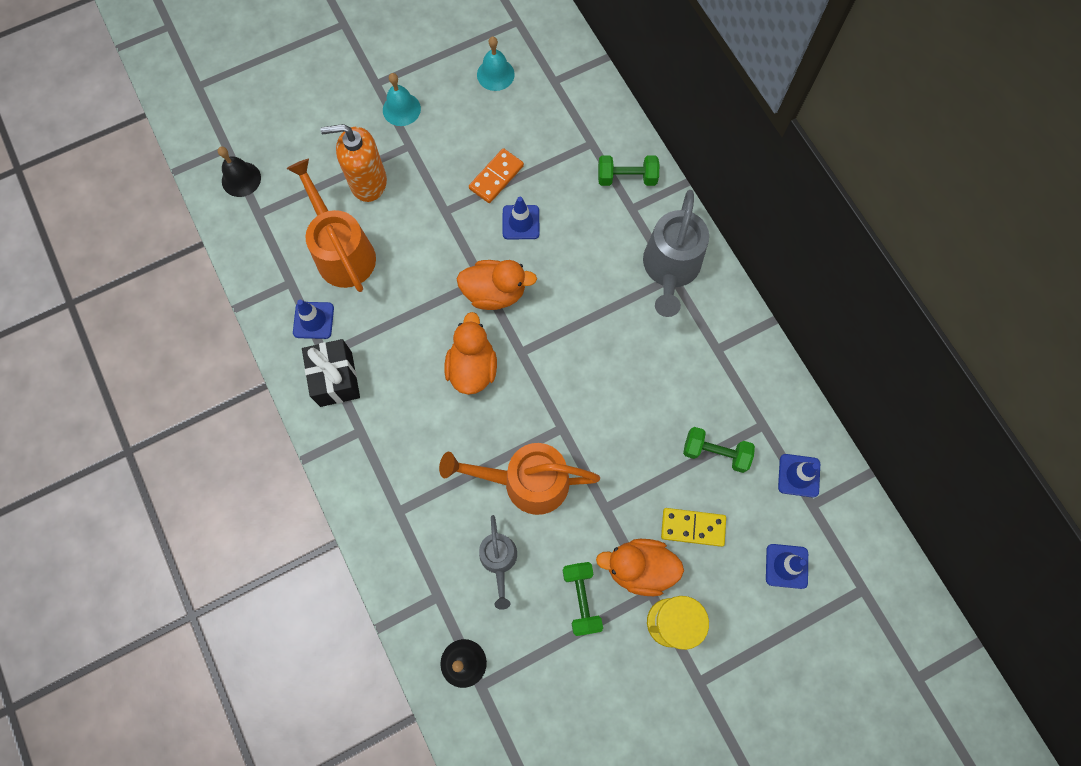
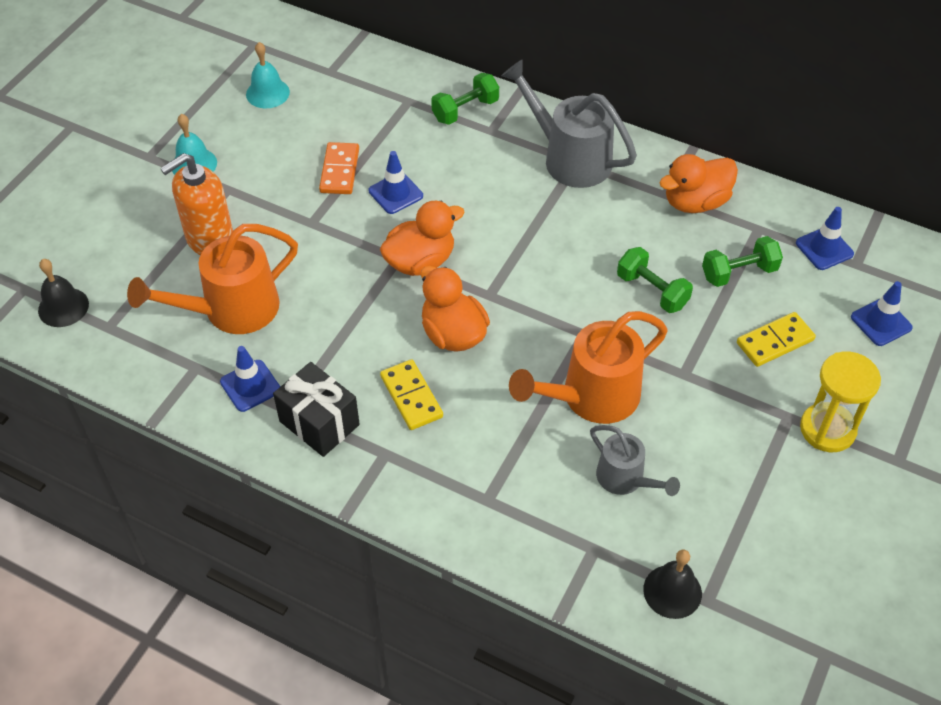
camera: 35 degrees left, 20 degrees down
orange watering can [286,158,376,292] -> orange watering can turned 60 degrees counterclockwise [127,224,298,334]
green dumbbell [562,562,603,636] -> green dumbbell moved to [617,247,693,313]
orange duck [596,539,684,596] -> orange duck moved to [659,154,738,213]
grey watering can [643,190,709,317] -> grey watering can turned 150 degrees clockwise [501,60,637,188]
none -> yellow domino [380,359,443,430]

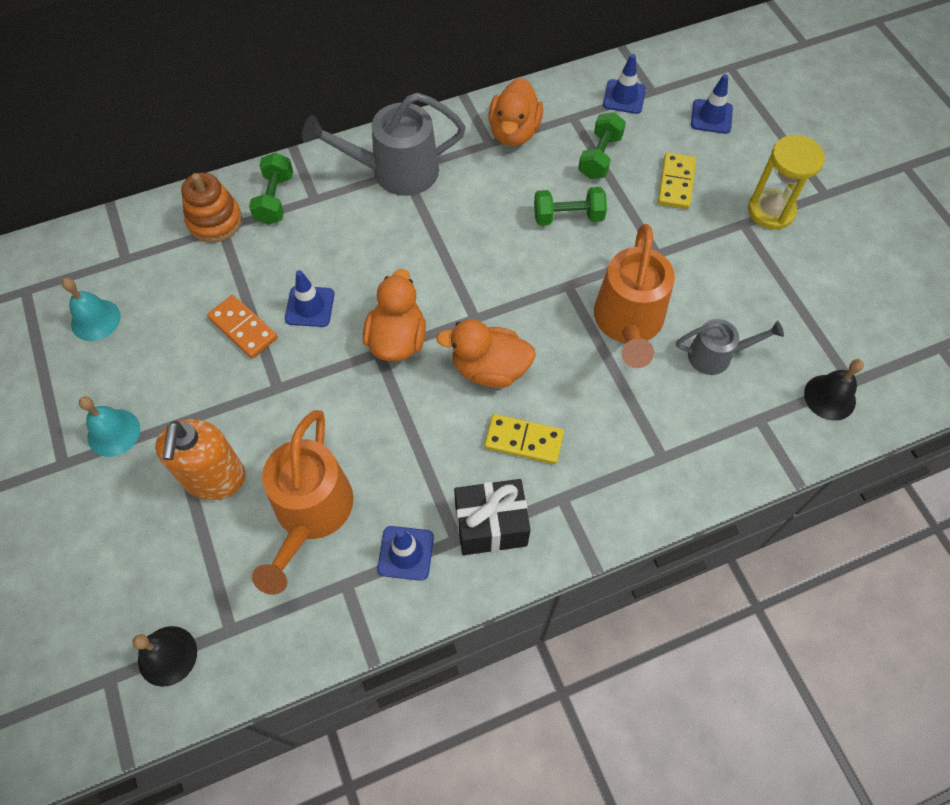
camera: 50 degrees left, 10 degrees up
none -> orange stacking toy [181,173,242,243]

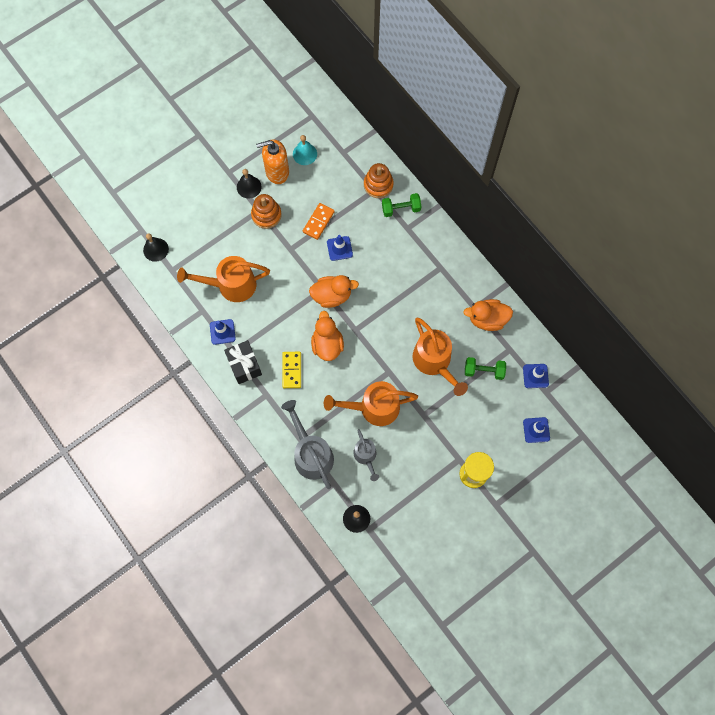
camera: 75 degrees right, 10 degrees up
turquoise bell [79,396,140,457] -> black bell [237,169,261,198]
orange soap dispenser [155,419,246,500] -> orange soap dispenser moved to [256,139,289,184]
grey watering can [302,93,466,196] -> grey watering can moved to [281,400,334,489]
green dumbbell [534,187,607,225] -> orange watering can [413,318,468,396]
yellow domino [658,152,696,209] -> none
none -> orange stacking toy [251,194,282,229]

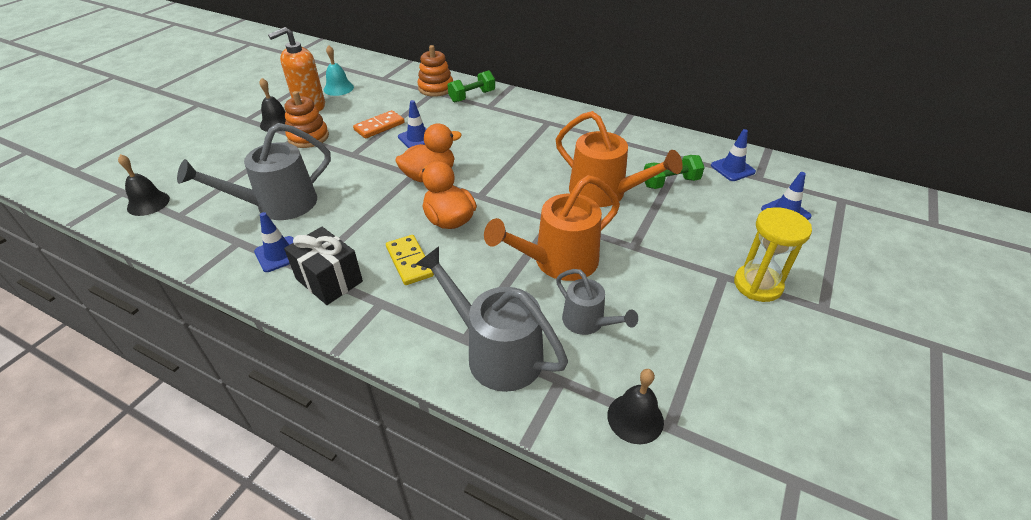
camera: 25 degrees left, 30 degrees down
orange watering can [177,256,270,302] -> grey watering can [177,123,331,220]
orange domino [303,203,335,240] -> orange domino turned 45 degrees clockwise [353,110,405,139]
orange duck [463,299,513,331] -> none

